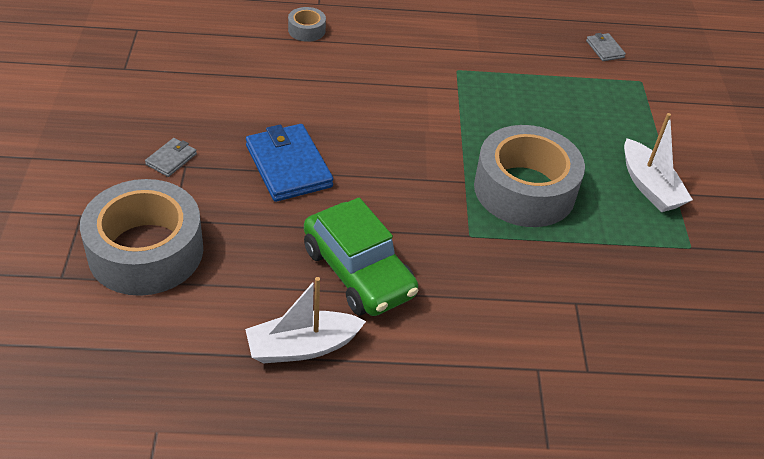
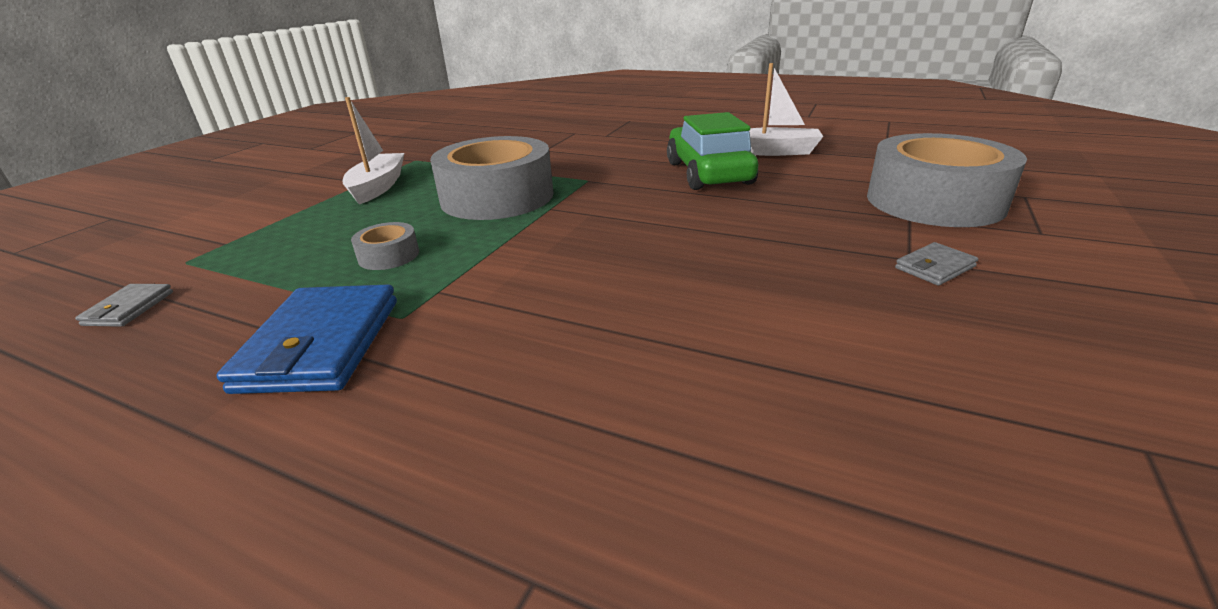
camera: 150 degrees left, 15 degrees down
blue wallet [246,124,333,202] -> blue wallet moved to [216,284,397,394]
grey tape [288,7,326,42] -> grey tape moved to [351,222,419,270]

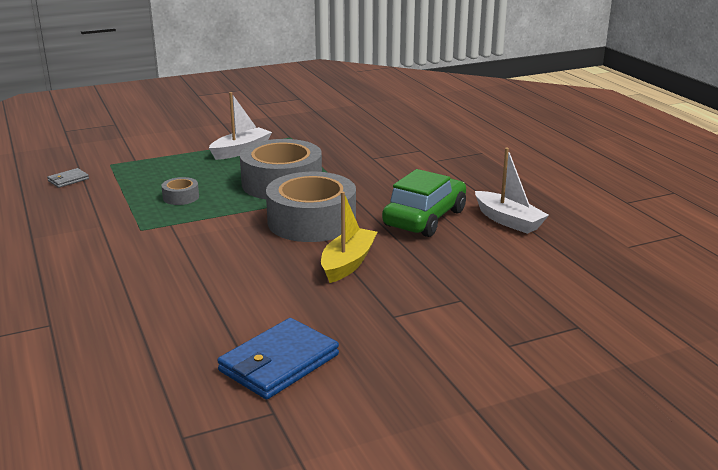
camera: 40 degrees right, 5 degrees down
blue wallet [216,284,397,394] -> blue wallet moved to [217,318,339,399]
grey tape [867,133,1027,227] -> grey tape moved to [266,172,356,242]
grey wallet [895,242,978,286] -> none
none -> yellow boat [321,191,377,283]

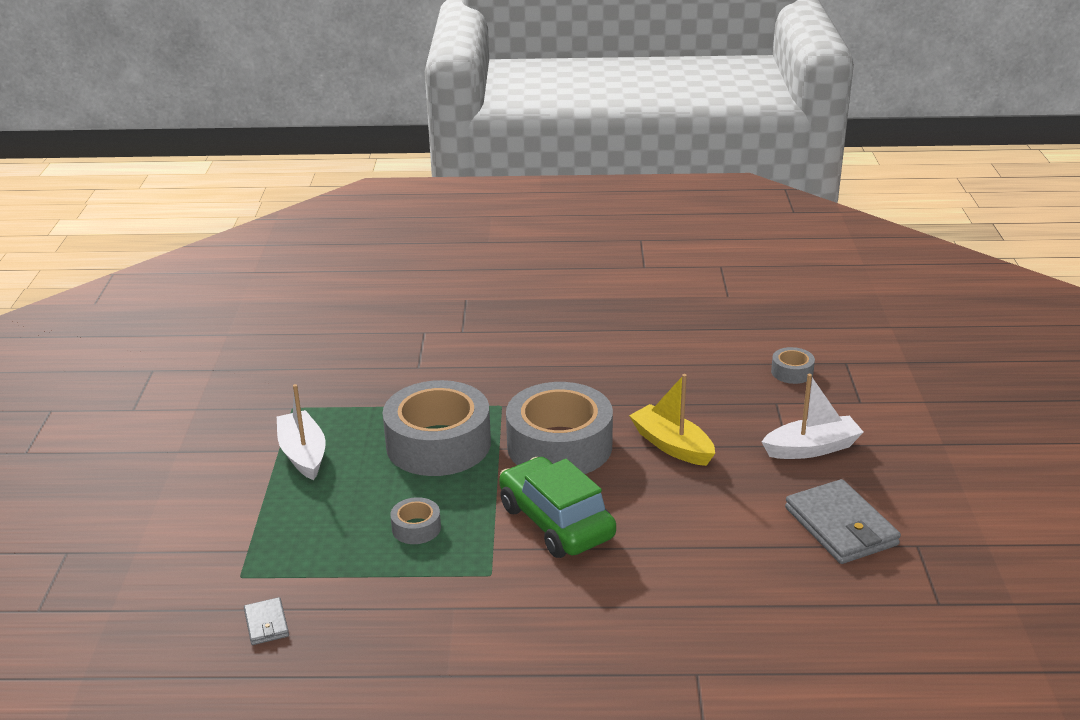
camera: 65 degrees left, 5 degrees up
blue wallet [217,318,339,399] -> grey wallet [785,479,901,564]
green car [382,169,466,237] -> green car moved to [499,457,616,558]
white boat [475,148,549,234] -> white boat moved to [762,374,864,459]
none -> grey tape [771,347,815,384]

